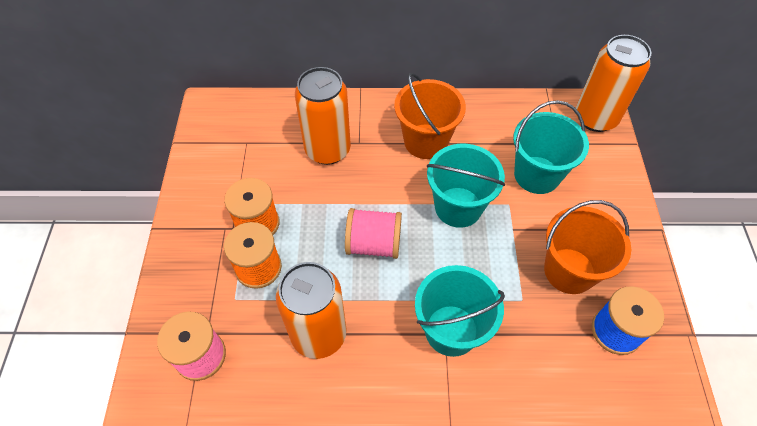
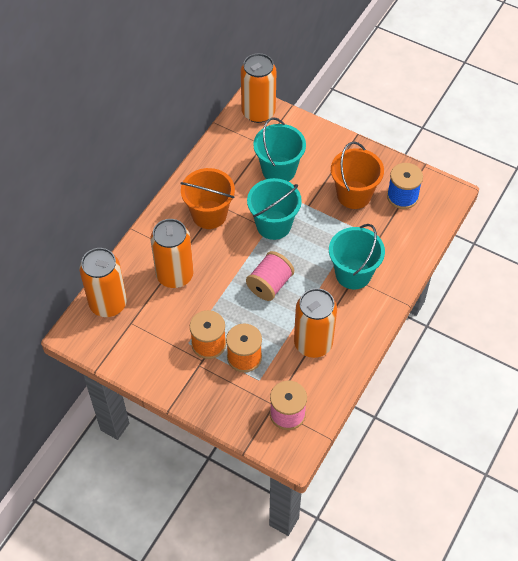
camera: 60 degrees left, 0 degrees up
none -> orange can [79,248,127,317]

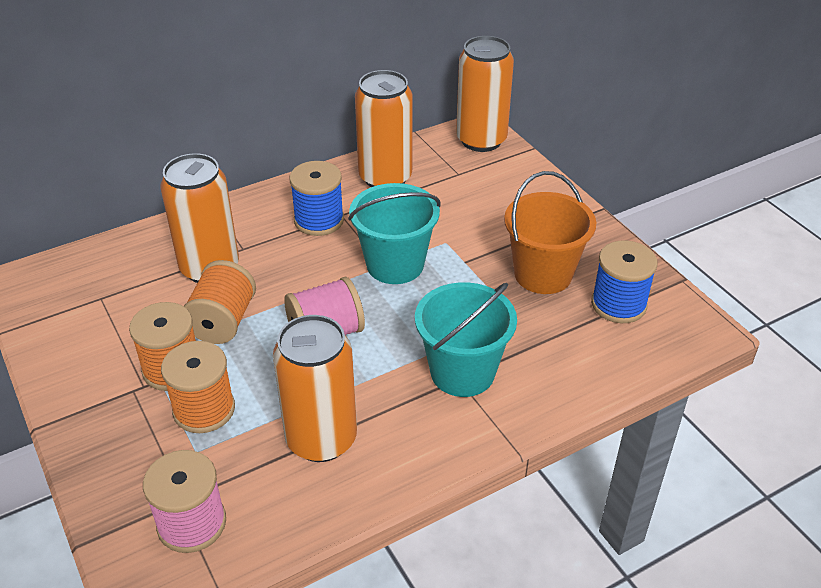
camera: 30 degrees right, 15 degrees down
orange can [79,248,127,317] -> orange can moved to [355,70,413,187]
orange bucket [180,168,235,229] -> blue spool [289,161,344,236]
turquoise bucket [253,117,306,182] -> none
none -> orange spool [183,260,256,344]

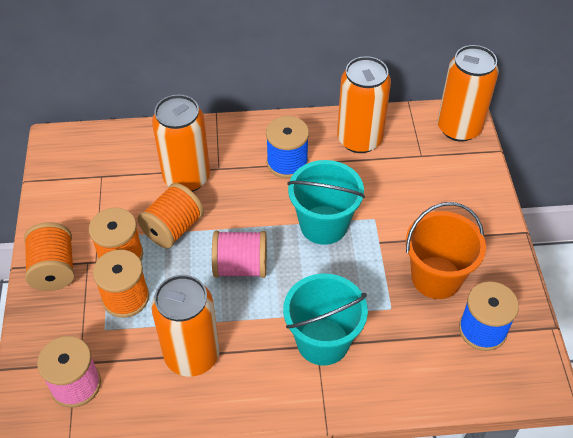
camera: 25 degrees right, 10 degrees up
none -> orange spool [24,222,75,291]

